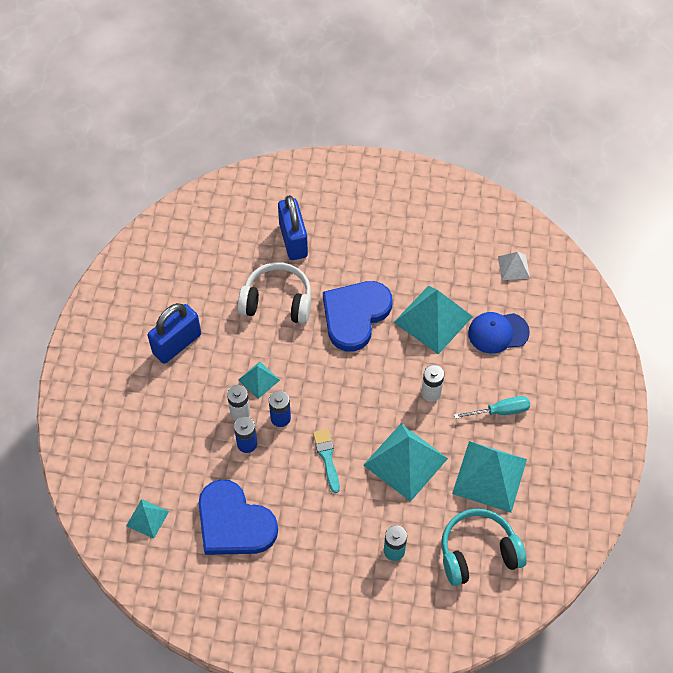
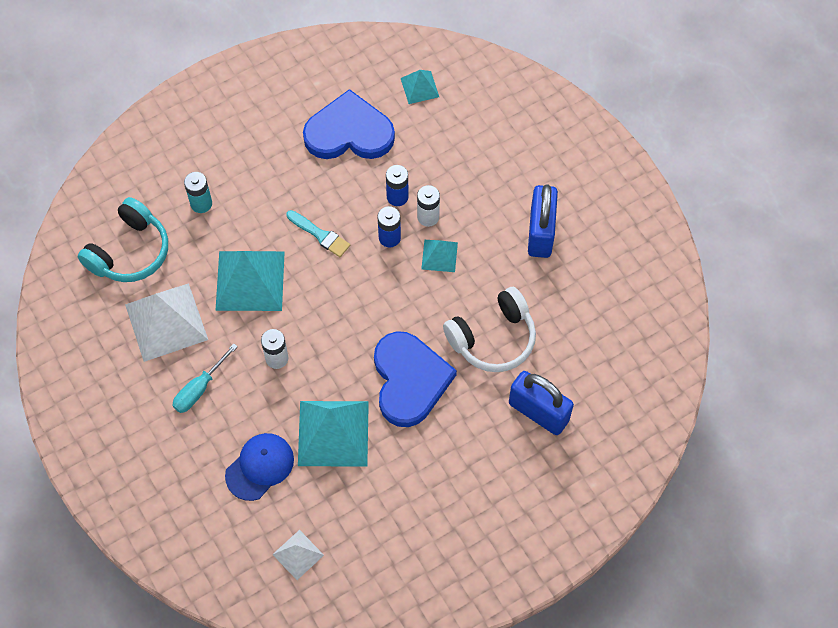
camera: 140 degrees right, 5 degrees up
turquoise pyramid [452,441,527,513] -> white pyramid [125,283,208,362]

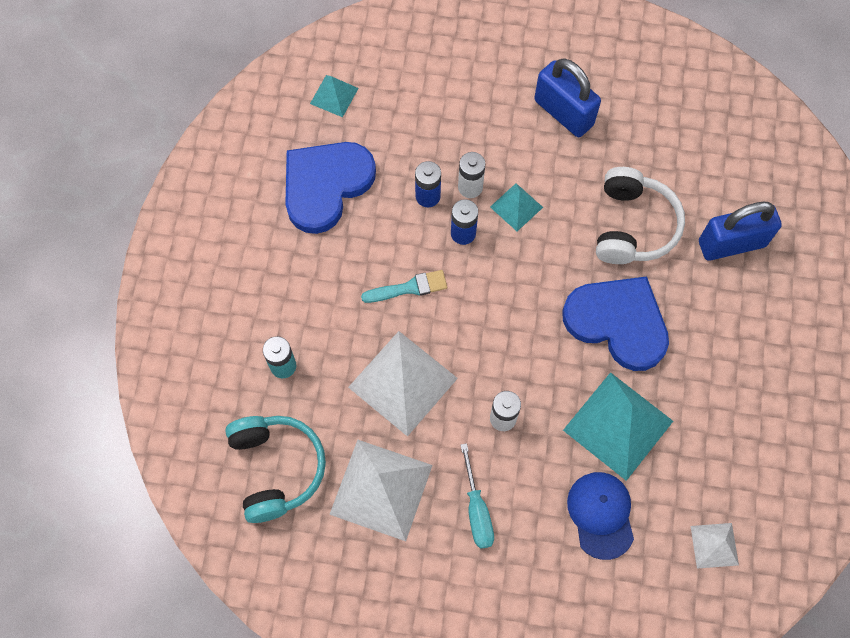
camera: 50 degrees left, 5 degrees up
turquoise pyramid [215,251,285,311] -> white pyramid [348,331,458,437]

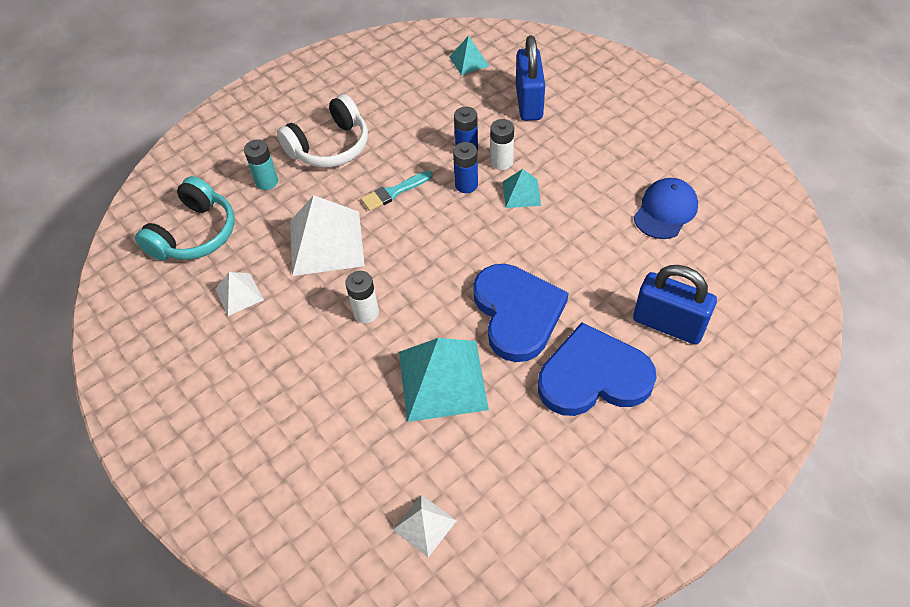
camera: 45 degrees right, 15 degrees down
blue heart [285,142,376,234] -> blue heart moved to [538,322,657,416]
white pyramid [329,440,433,541] -> white pyramid [215,272,264,316], size x0.51
turquoise brush [361,270,447,303] -> turquoise brush turned 120 degrees clockwise [361,171,433,211]
turquoise screwdriver [460,443,494,549] -> none
blue padlock [534,59,601,137] -> blue padlock moved to [516,35,545,121]
blue cap [567,472,634,560] -> blue cap moved to [634,178,698,239]
white headphones [596,167,685,264] -> white headphones moved to [277,94,368,168]

